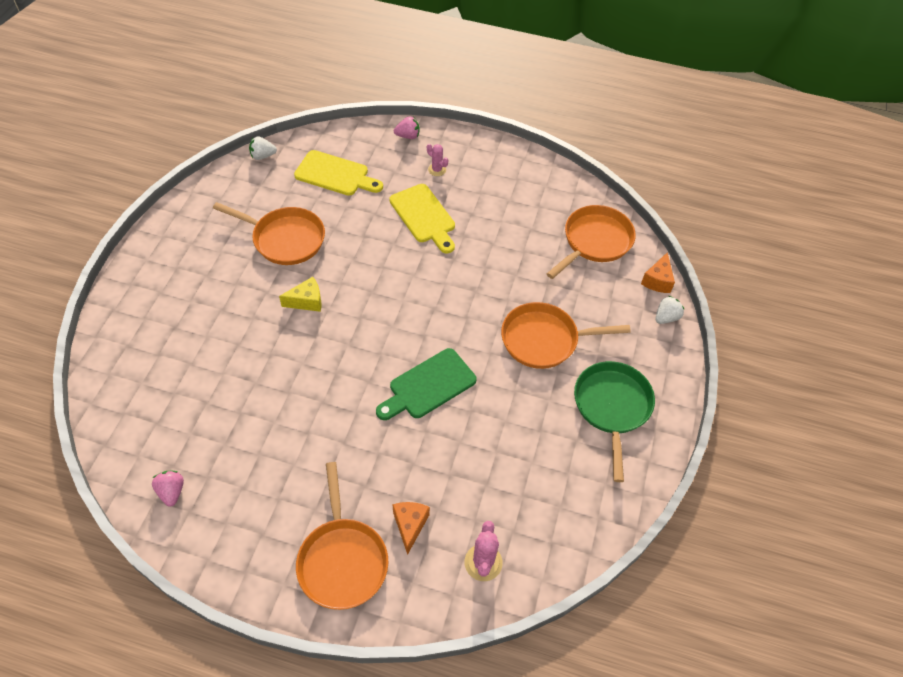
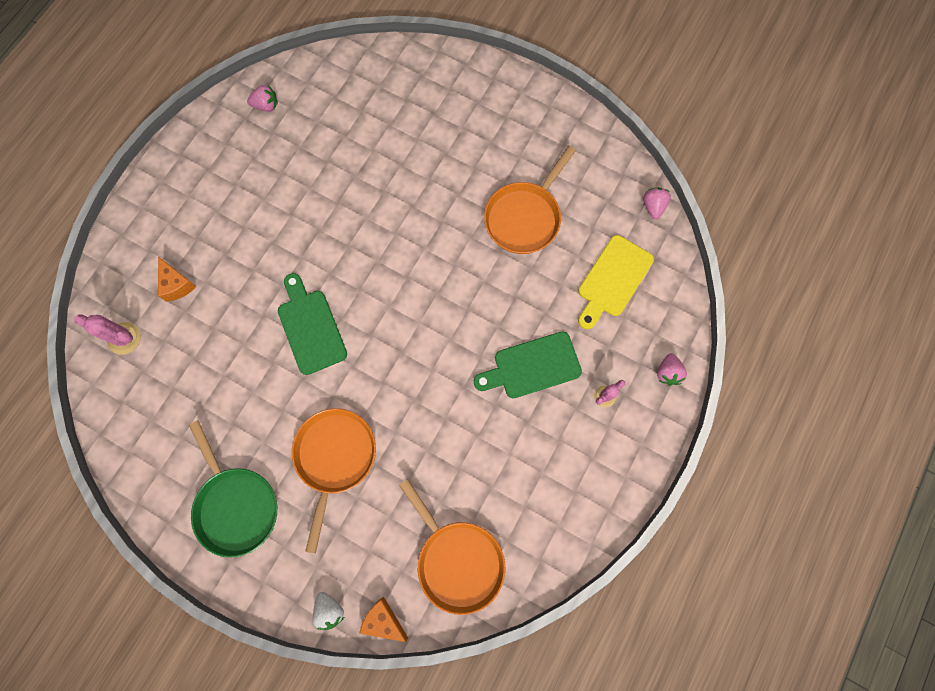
camera: 105 degrees right, 20 degrees up
white strawberry [249,137,277,160] -> pink strawberry [643,188,671,219]
yellow cheese [279,277,322,312] -> none
orange pan [296,462,388,610] -> none
yellow cutting board [389,184,455,254] -> green cutting board [474,331,582,398]
orange cheese [393,502,430,555] -> orange cheese turned 45 degrees clockwise [158,256,197,302]
green pan [574,361,655,482] -> green pan turned 45 degrees clockwise [189,420,277,558]

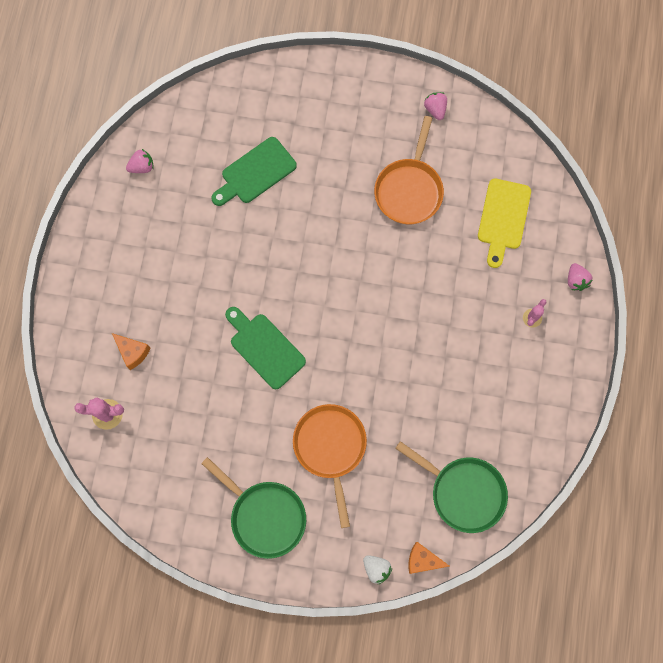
camera: 20 degrees left, 0 degrees up
orange pan [399,479,505,615] -> green pan [395,441,508,533]
green cutting board [474,331,582,398] -> green cutting board moved to [211,137,297,206]
pink strawberry [643,188,671,219] -> pink strawberry moved to [424,92,447,120]

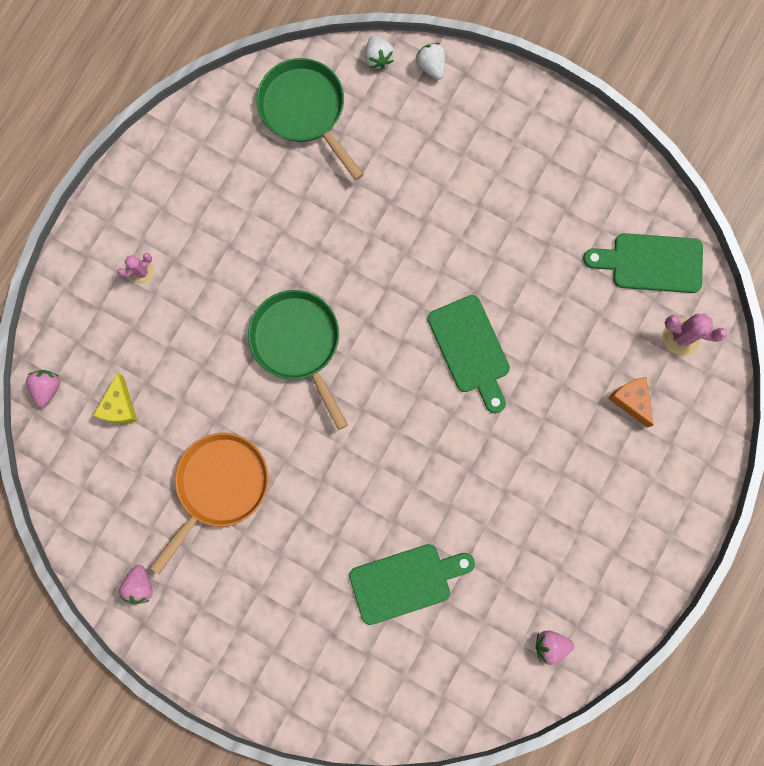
camera: 160 degrees left, 5 degrees up
green pan [201,457,306,559] -> green pan moved to [248,290,348,430]
orange pan [293,404,367,528] -> none
orange cheese [408,542,449,574] -> white strawberry [365,35,394,70]
yellow cutting board [478,179,531,268] -> yellow cheese [93,373,137,424]
pink strawberry [568,263,592,291] -> pink strawberry moved to [26,370,60,407]
none -> green cutting board [583,233,703,293]

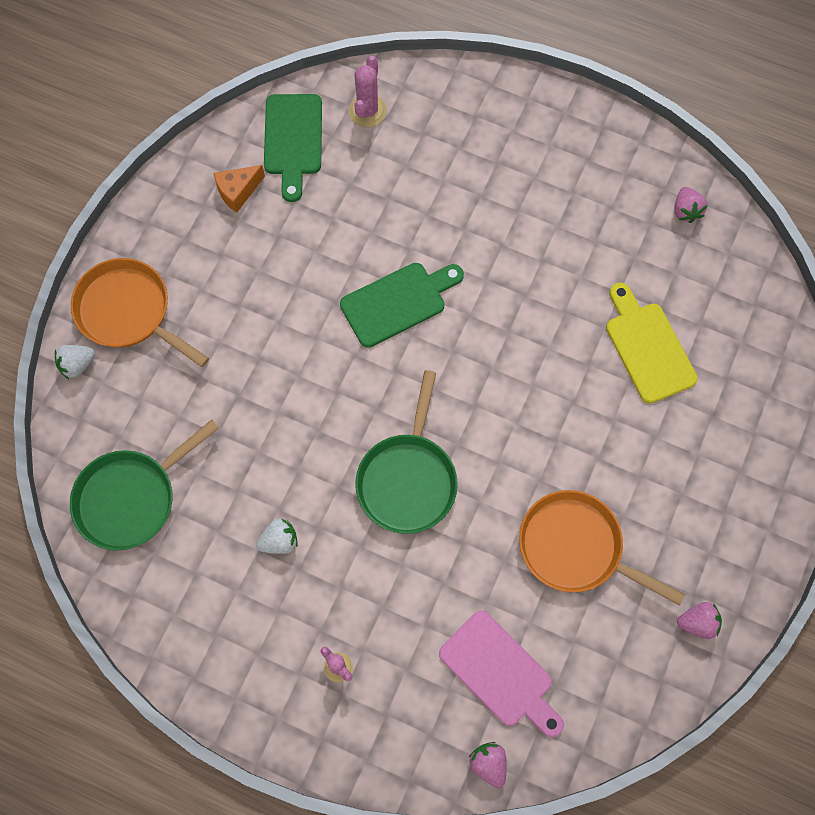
camera: 95 degrees left, 10 degrees down
pink strawberry [26,370,60,407] -> pink strawberry turned 60 degrees clockwise [468,742,507,788]
yellow cheese [93,373,137,424] -> pink cutting board [439,611,564,737]
green pan [248,290,348,430] -> green pan turned 45 degrees counterclockwise [355,370,458,534]
green cutting board [349,544,475,625] -> yellow cutting board [606,282,698,404]
white strawberry [365,35,394,70] -> white strawberry moved to [256,519,298,554]
orange cheese [608,377,653,428] -> orange cheese moved to [213,165,265,213]
none -> orange pan [71,258,209,367]

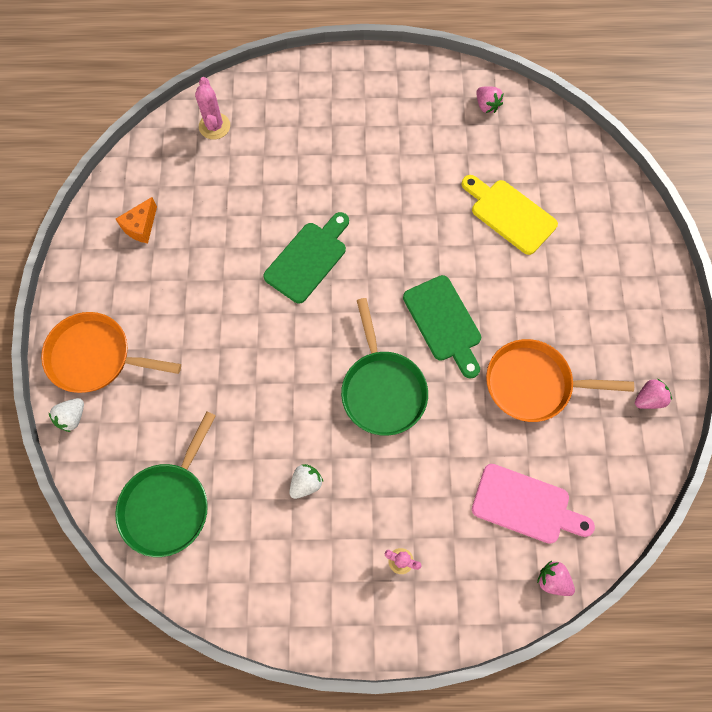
camera: 25 degrees left, 0 degrees up
green cutting board [264,94,322,202] -> green cutting board moved to [403,275,481,379]

